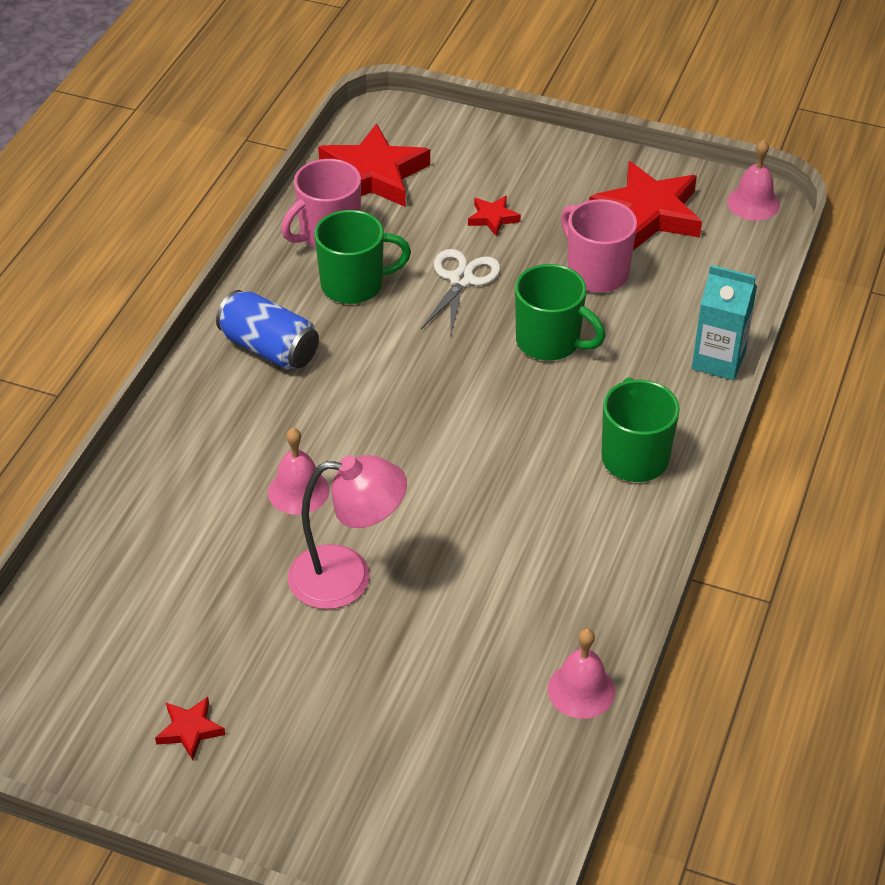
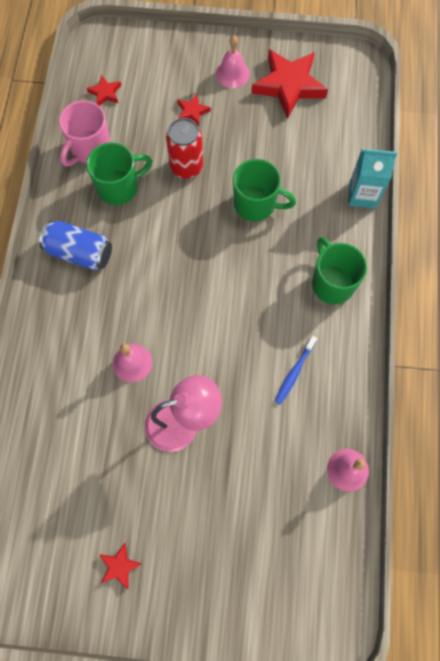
camera: 15 degrees left, 25 degrees up
red star [318,123,430,207] -> red star [87,75,121,106], size x0.46
white scissors [421,249,500,334] -> red can [166,118,203,179]
pink mug [561,199,637,293] -> none
pink bell [727,140,780,220] -> pink bell moved to [216,35,250,88]
none -> blue toothbrush [275,336,317,404]

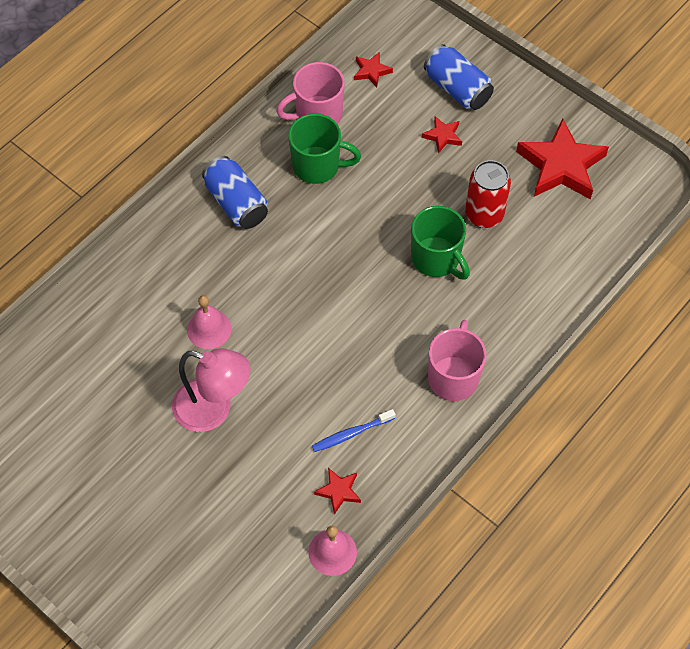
camera: 35 degrees right, 10 degrees down
red star [100,543,142,590] -> red star moved to [314,468,361,515]
red can [166,118,203,179] -> red can moved to [465,160,511,228]
pink bell [216,35,250,88] -> none
green mug [312,237,367,304] -> pink mug [428,320,487,401]
turquoise carton [348,149,397,208] -> none
none -> blue can [424,44,494,110]

